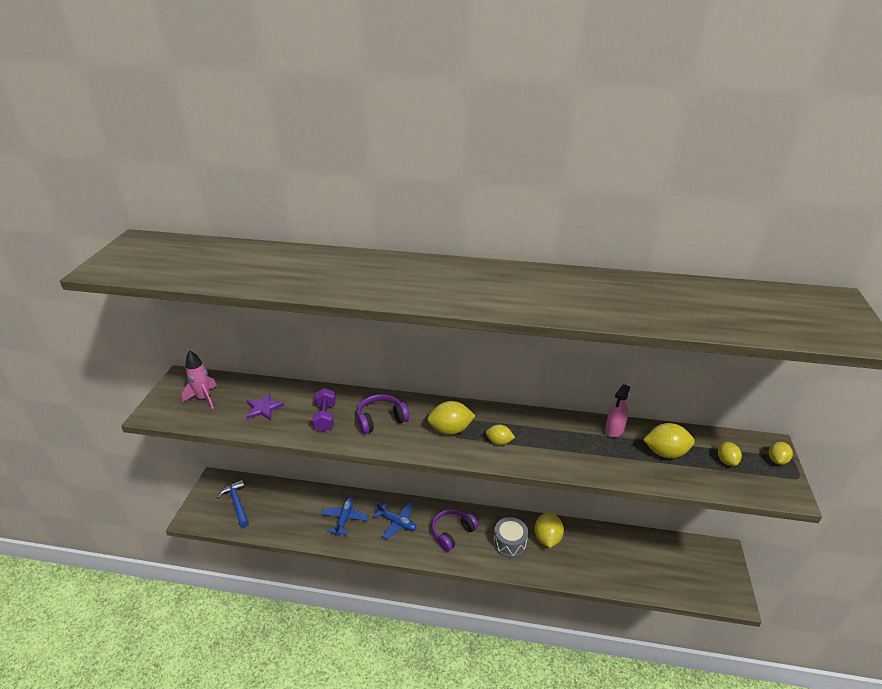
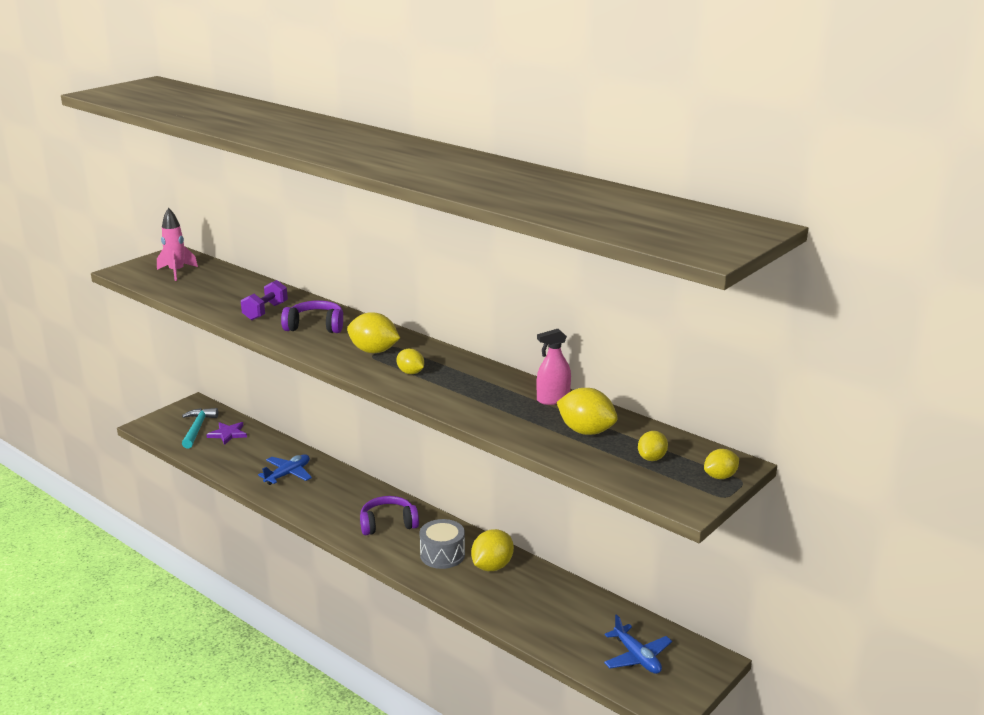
camera: 30 degrees right, 10 degrees down
blue hammer [217,480,249,528] -> turquoise hammer [182,408,218,448]
purple star [246,393,285,421] -> purple star moved to [206,422,247,445]
blue plane [373,502,417,539] -> blue plane moved to [604,614,672,674]

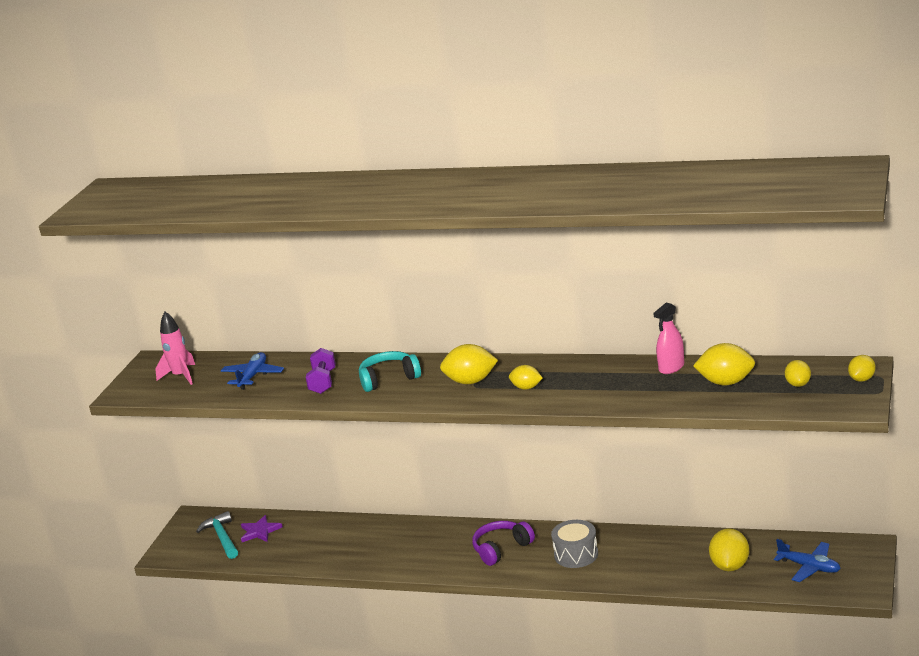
camera: 20 degrees left, 0 degrees up
blue plane [258,454,312,485] -> blue plane moved to [221,352,284,390]
purple headphones [281,300,343,333] -> turquoise headphones [359,351,421,392]
yellow lemon [471,529,514,571] -> yellow lemon moved to [709,528,749,571]

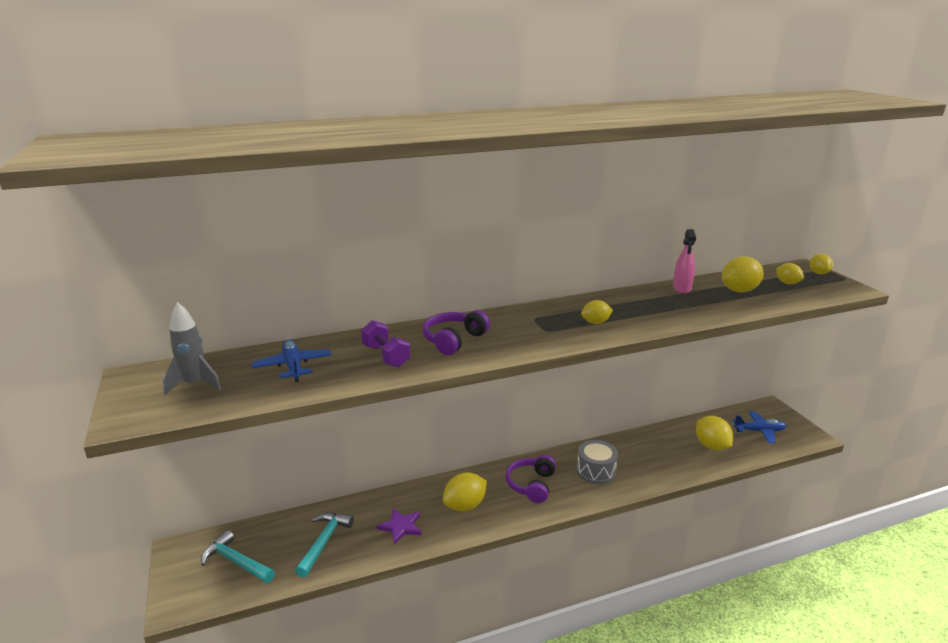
camera: 40 degrees left, 0 degrees up
pink rocket [155,312,195,385] -> grey rocket [162,302,221,396]
purple star [241,515,283,542] -> purple star moved to [376,509,422,544]
turquoise headphones [359,351,421,392] -> purple headphones [423,310,490,355]
yellow lemon [440,344,498,384] -> yellow lemon moved to [443,472,487,511]
none -> turquoise hammer [295,513,354,577]

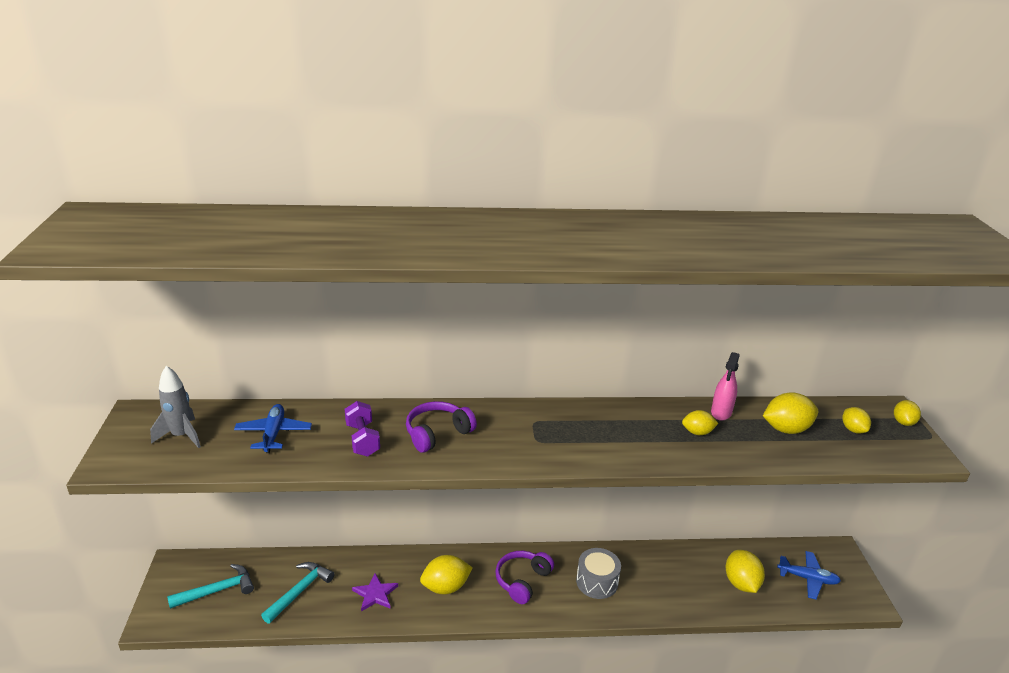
camera: 15 degrees right, 5 degrees up
turquoise hammer [201,530,275,583] -> turquoise hammer turned 105 degrees clockwise [167,564,254,609]
yellow lemon [581,300,613,324] -> yellow lemon moved to [682,410,719,435]

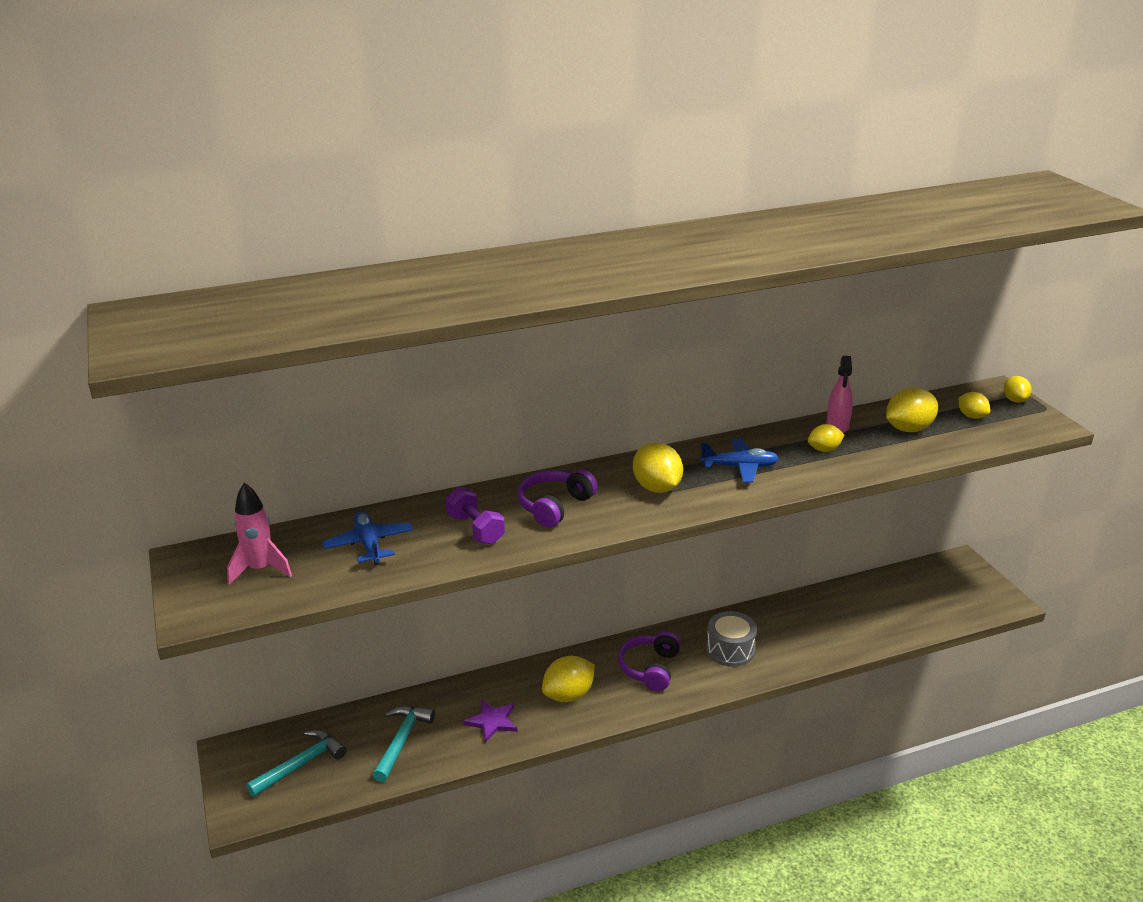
camera: 15 degrees left, 0 degrees up
grey rocket [150,366,201,448] -> pink rocket [227,483,292,585]
yellow lemon [726,550,765,593] -> yellow lemon moved to [633,442,683,493]
blue plane [777,551,841,599] -> blue plane moved to [700,439,779,483]

